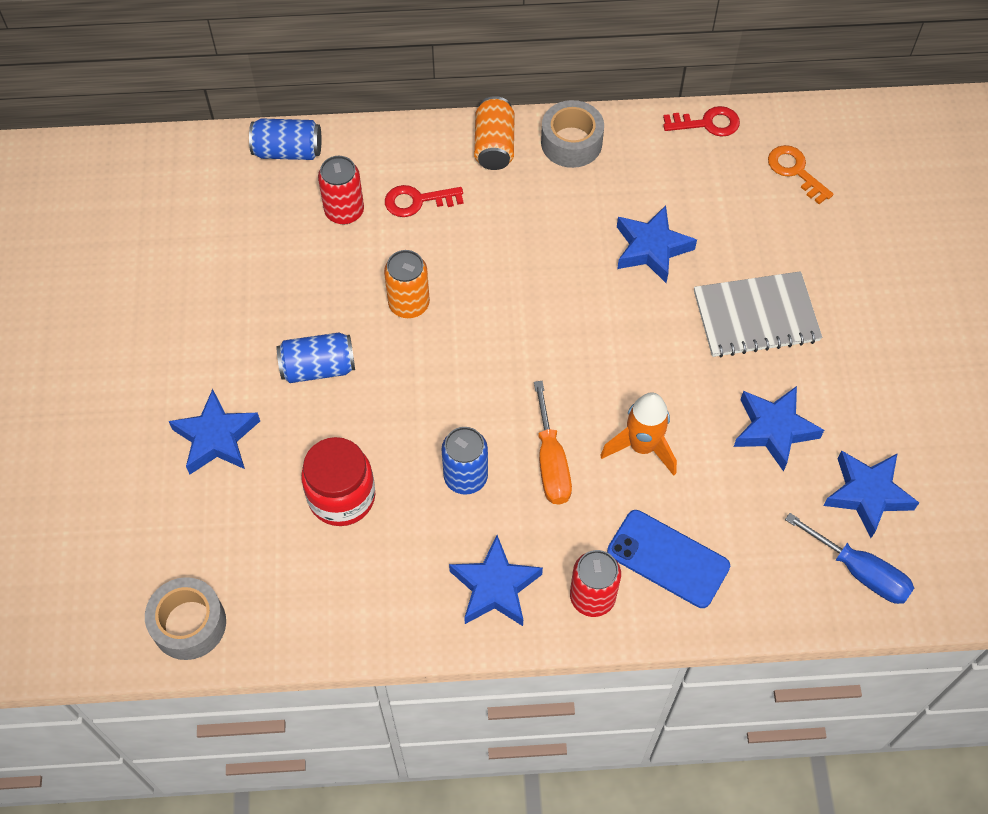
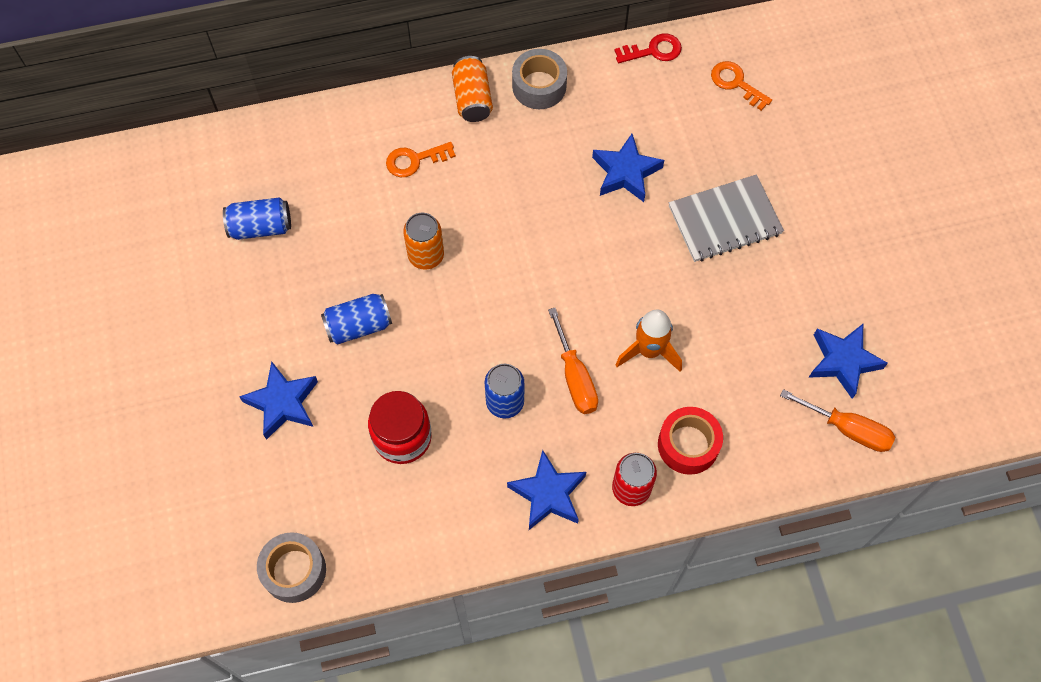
camera: 10 degrees left, 5 degrees up
blue can [249,118,321,160] -> blue can moved to [223,197,291,240]
red can [318,156,364,224] -> none
red key [385,185,463,217] -> orange key [386,142,456,177]
blue phone [607,510,730,608] -> red tape [658,407,723,475]
blue star [734,386,824,472] -> none
blue screwdriver [785,513,914,604] -> orange screwdriver [780,389,895,452]

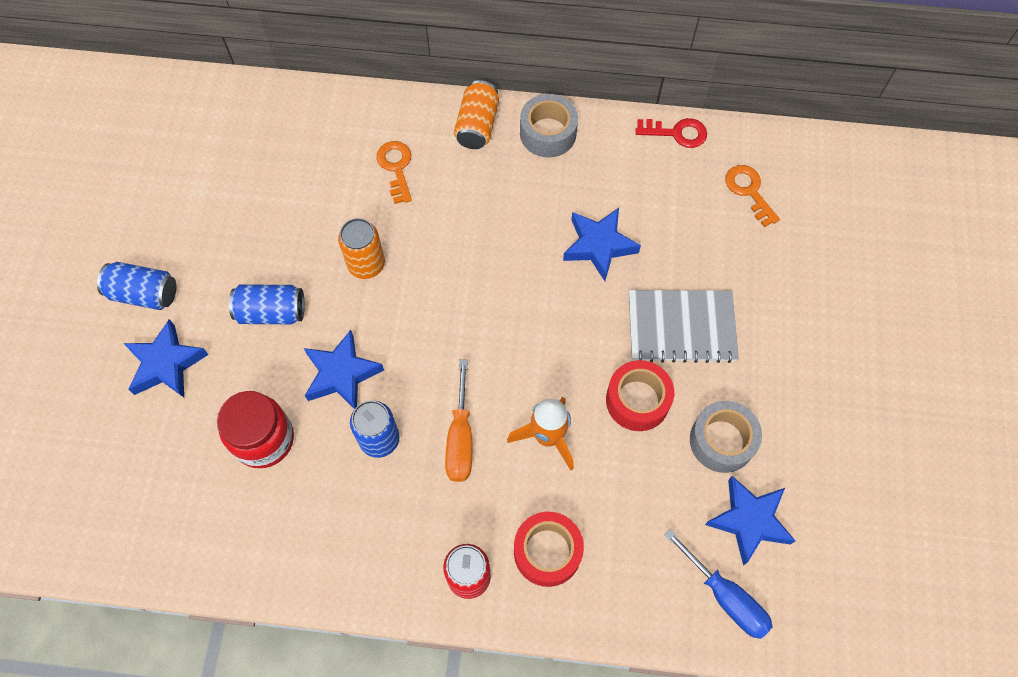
camera: 20 degrees right, 0 degrees up
blue can [223,197,291,240] -> blue can moved to [97,262,176,310]
grey tape [257,532,326,603] -> grey tape moved to [690,401,762,473]
orange key [386,142,456,177] -> orange key turned 75 degrees clockwise [376,141,412,204]
blue star [507,450,586,530] -> blue star moved to [304,330,384,409]
orange screwdriver [780,389,895,452] -> blue screwdriver [664,529,773,639]
none -> red tape [606,360,674,431]

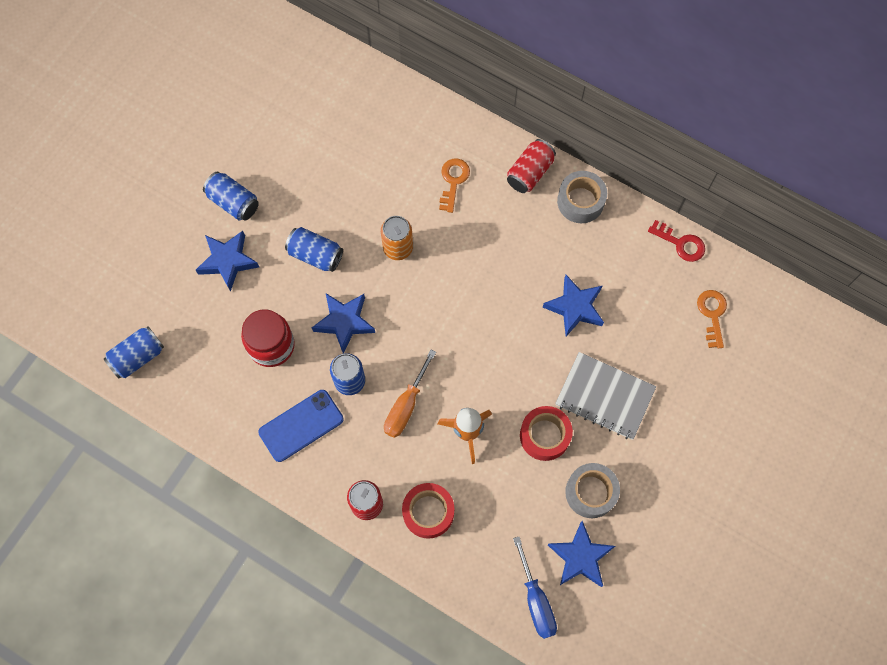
camera: 25 degrees right, 5 degrees up
orange can [454,80,499,149] -> red can [507,139,556,193]
none -> blue can [104,326,164,379]
none -> blue phone [258,390,344,462]

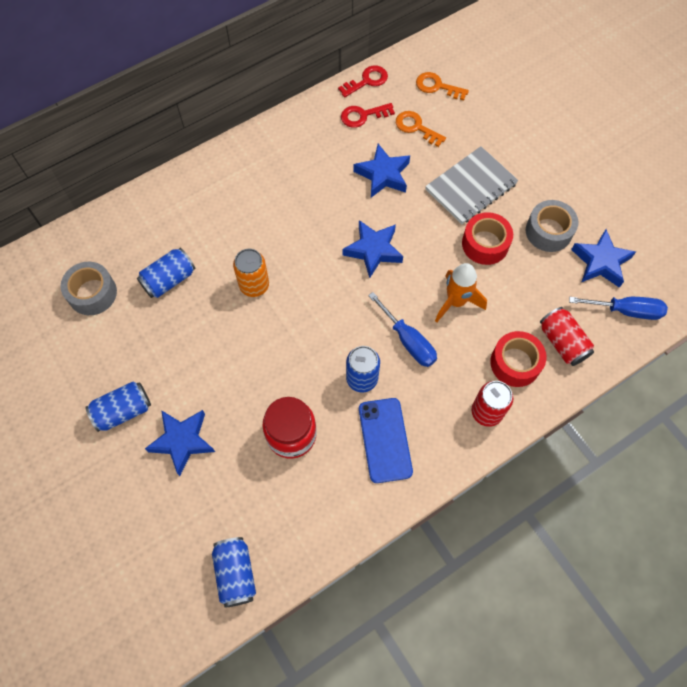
camera: 65 degrees left, 5 degrees down
blue can [285,227,343,272] -> blue can moved to [137,248,196,298]
blue star [312,293,375,354] -> blue star moved to [343,220,403,278]
orange screwdriver [384,350,436,438] -> blue screwdriver [368,292,437,367]
orange key [439,158,470,213] -> orange key moved to [396,111,446,147]
red can [507,139,556,193] -> red can moved to [540,307,594,366]
grey tape [557,171,607,223] -> grey tape moved to [60,262,117,315]
none -> red key [341,103,395,128]

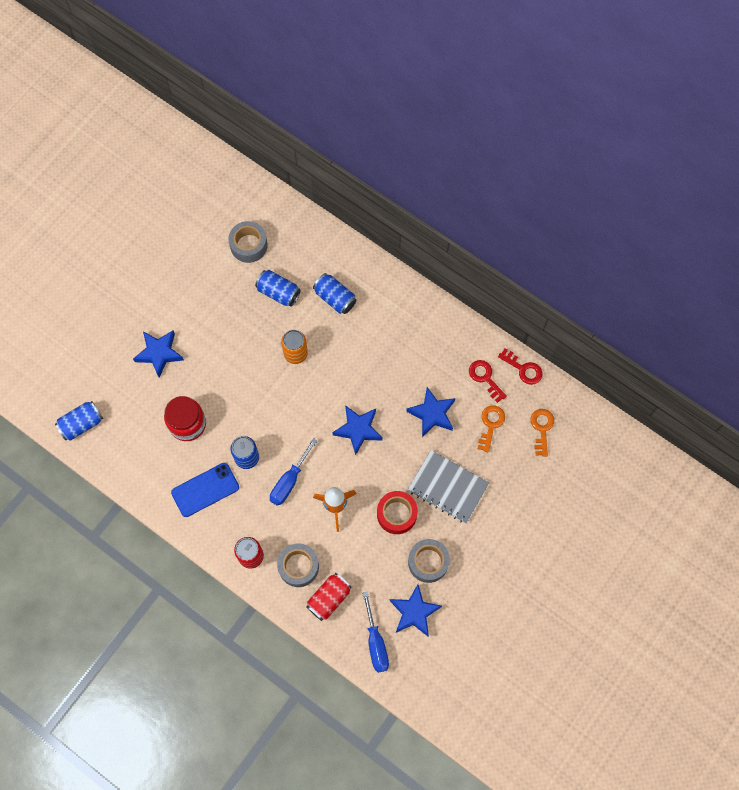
camera: 70 degrees right, 5 degrees up
blue can [85,382,151,432] -> blue can moved to [313,273,356,314]
red tape [490,331,546,387] -> grey tape [277,543,319,587]

